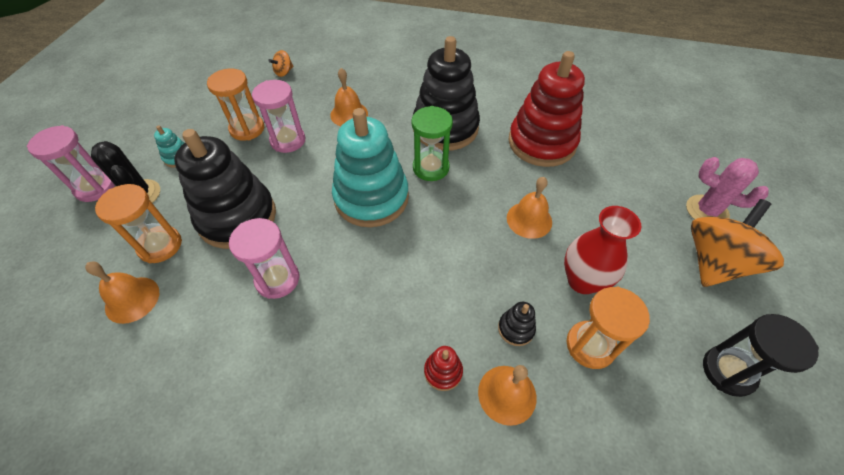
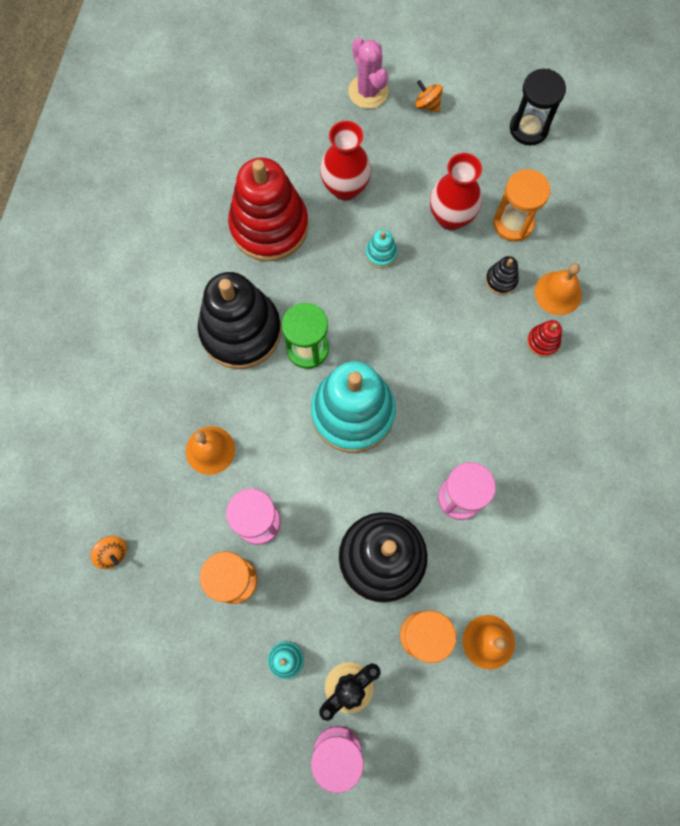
camera: 90 degrees left, 20 degrees up
orange bell [507,177,552,239] -> turquoise stacking toy [366,229,398,268]
pink cactus [686,157,769,220] -> pink cactus turned 60 degrees counterclockwise [348,37,388,109]
orange spinning top [691,199,784,287] -> orange spinning top [415,80,443,112], size x0.43
none -> red vase [320,121,371,201]

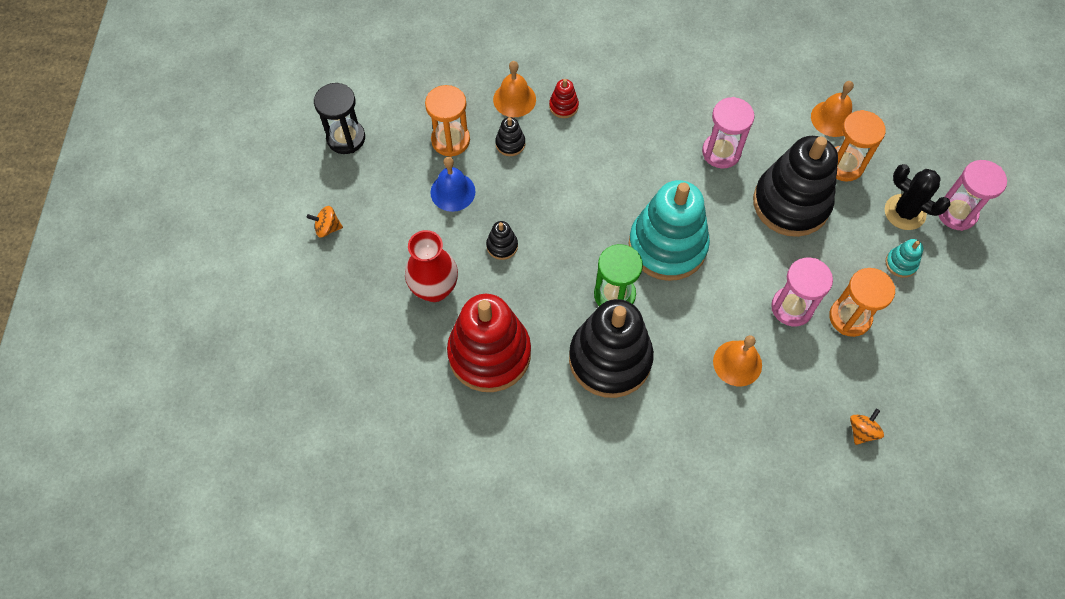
camera: 100 degrees left, 10 degrees down
pink cactus [348,37,388,109] -> none
turquoise stacking toy [366,229,398,268] -> black stacking toy [486,221,518,260]
orange spinning top [415,80,443,112] -> orange spinning top turned 60 degrees clockwise [307,206,343,238]
red vase [430,153,482,230] -> blue bell [430,157,476,212]

